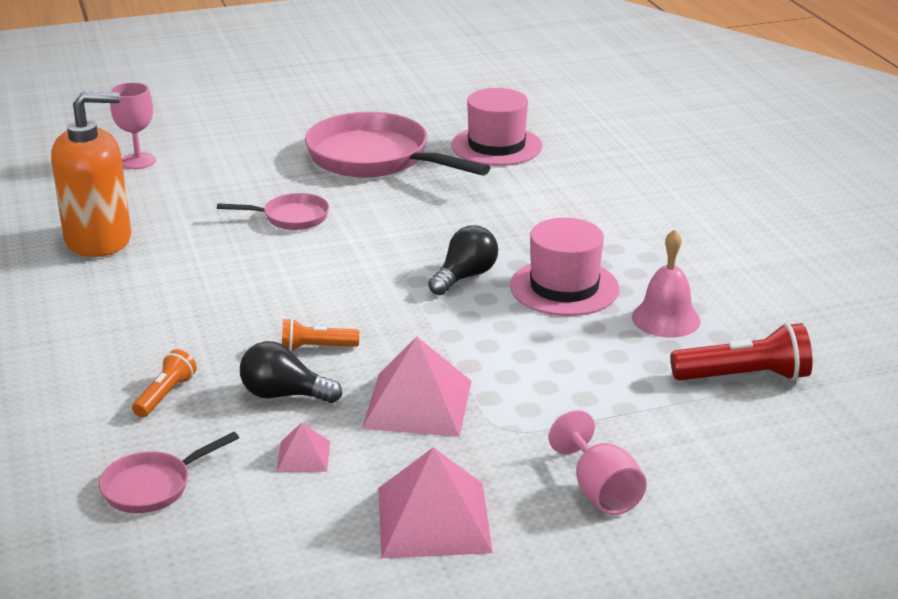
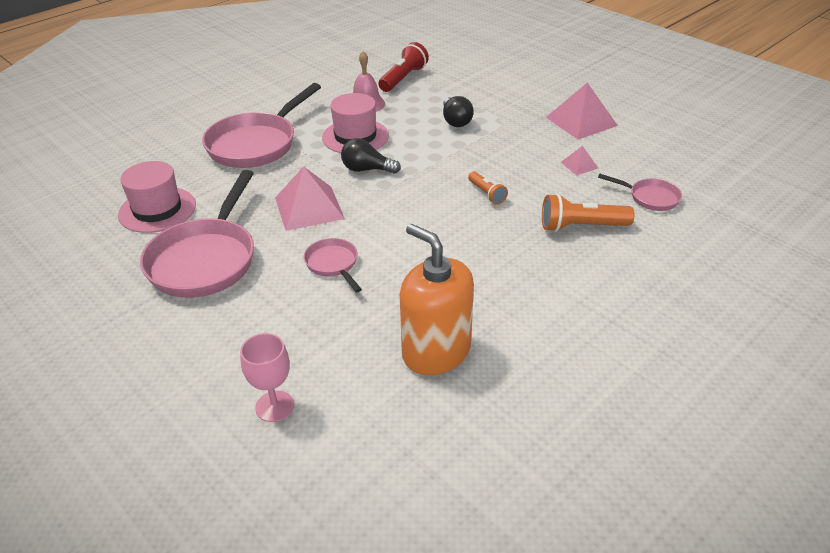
camera: 115 degrees left, 10 degrees up
orange flashlight [132,349,197,417] -> orange flashlight [542,194,634,232], size x1.67
black light bulb [240,341,342,403] -> black light bulb moved to [443,96,474,127]
pink pyramid [362,337,472,437] -> pink pyramid moved to [275,167,345,231]
pink goblet [549,410,647,515] -> none
red flashlight [671,323,812,381] -> red flashlight turned 60 degrees clockwise [378,42,429,92]
none -> pink pan [202,83,321,168]

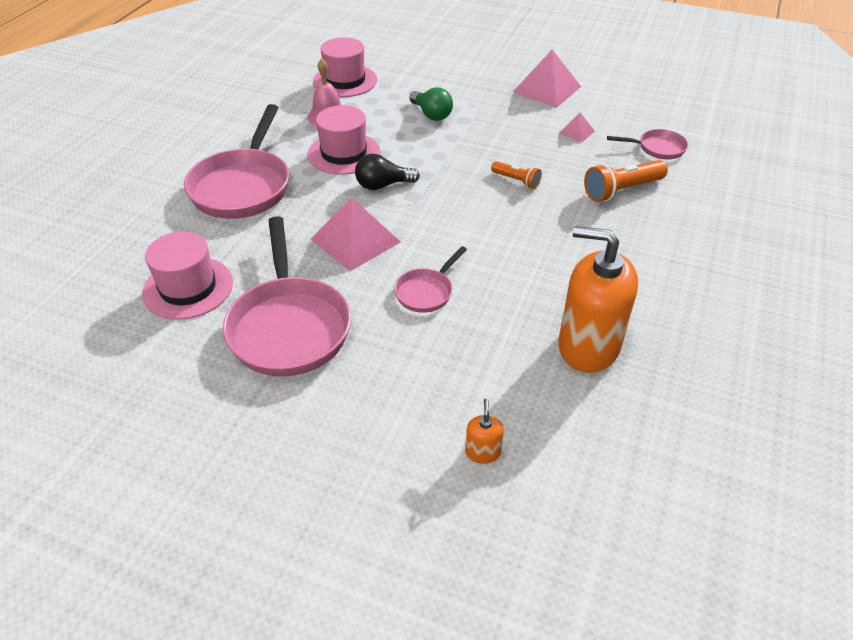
camera: 25 degrees left, 5 degrees up
pink goblet [240,333,294,422] -> orange soap dispenser [465,399,504,464]
pink pan [304,238,362,292] -> pink pan turned 90 degrees counterclockwise [394,246,467,313]
red flashlight [378,42,429,92] -> pink hat [313,37,377,97]
black light bulb [443,96,474,127] -> green light bulb [409,87,453,121]

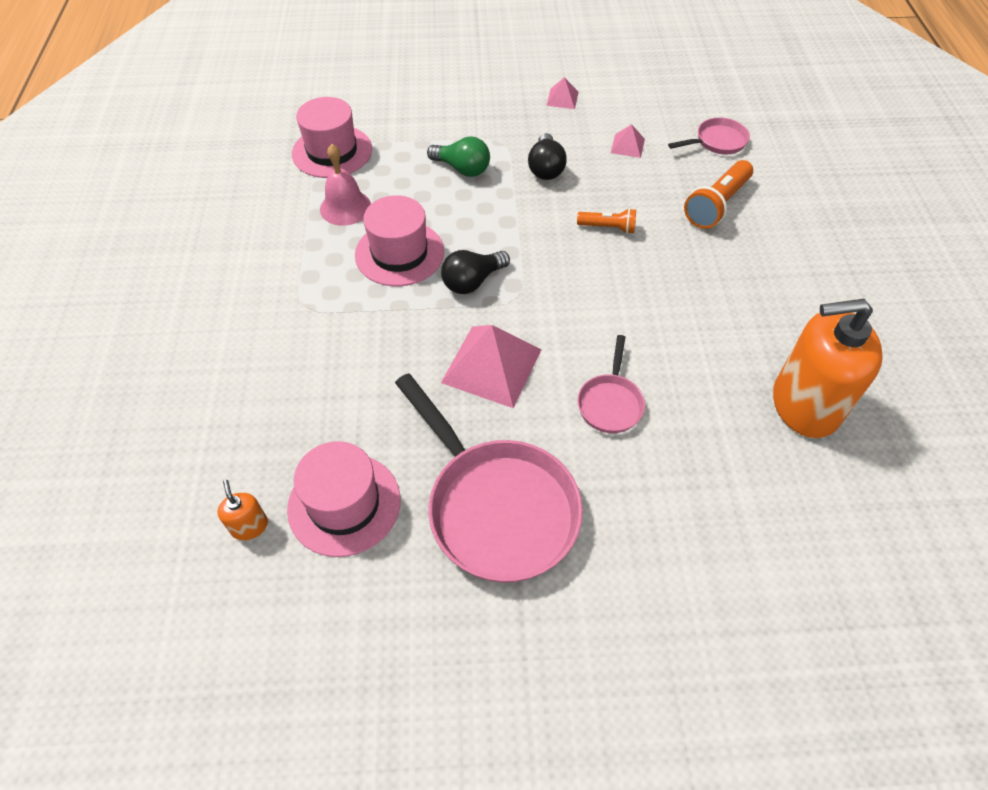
camera: 25 degrees left, 10 degrees up
pink pan [184,104,289,219] -> none
orange soap dispenser [465,399,504,464] -> orange soap dispenser moved to [217,480,268,540]
pink pyramid [513,50,581,108] -> pink pyramid [546,77,579,109], size x0.49
none -> black light bulb [528,133,567,180]

